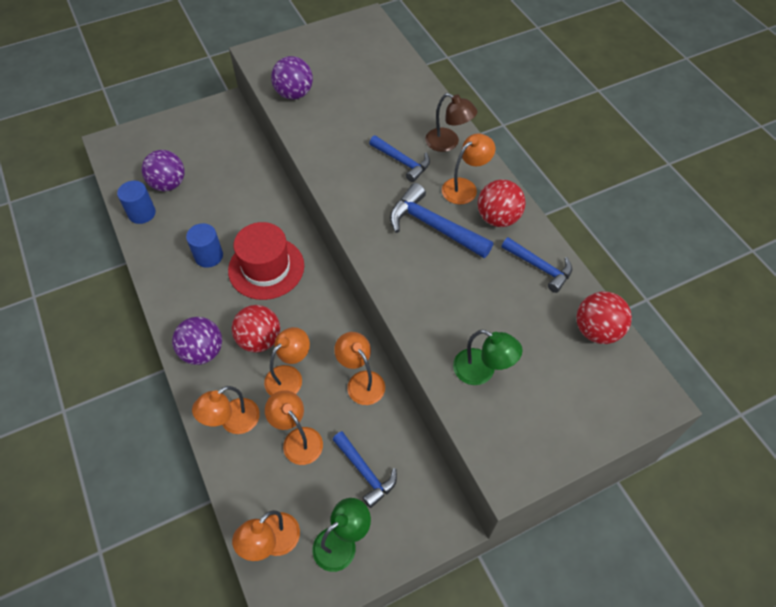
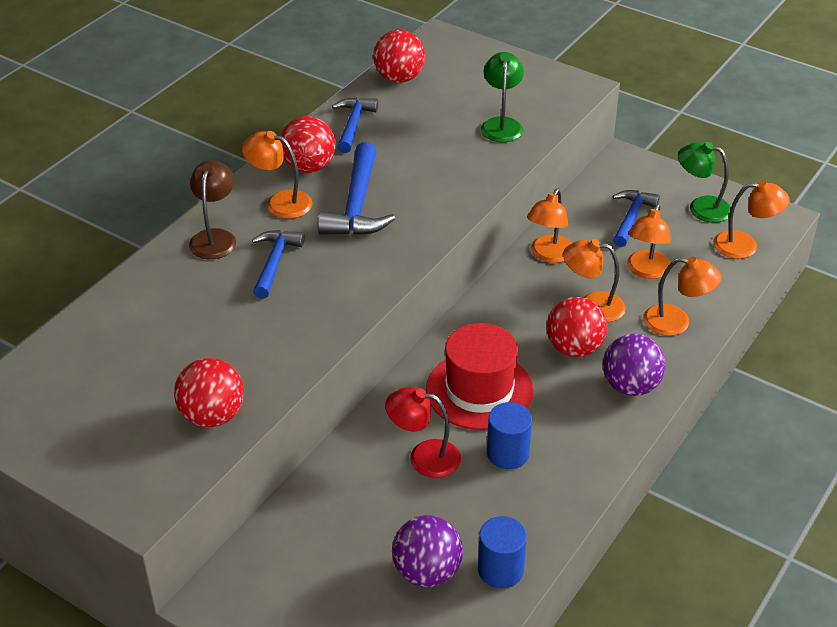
camera: 120 degrees left, 15 degrees down
purple ball [271,56,313,100] -> red ball [174,358,244,427]
none -> red lamp [385,387,461,478]

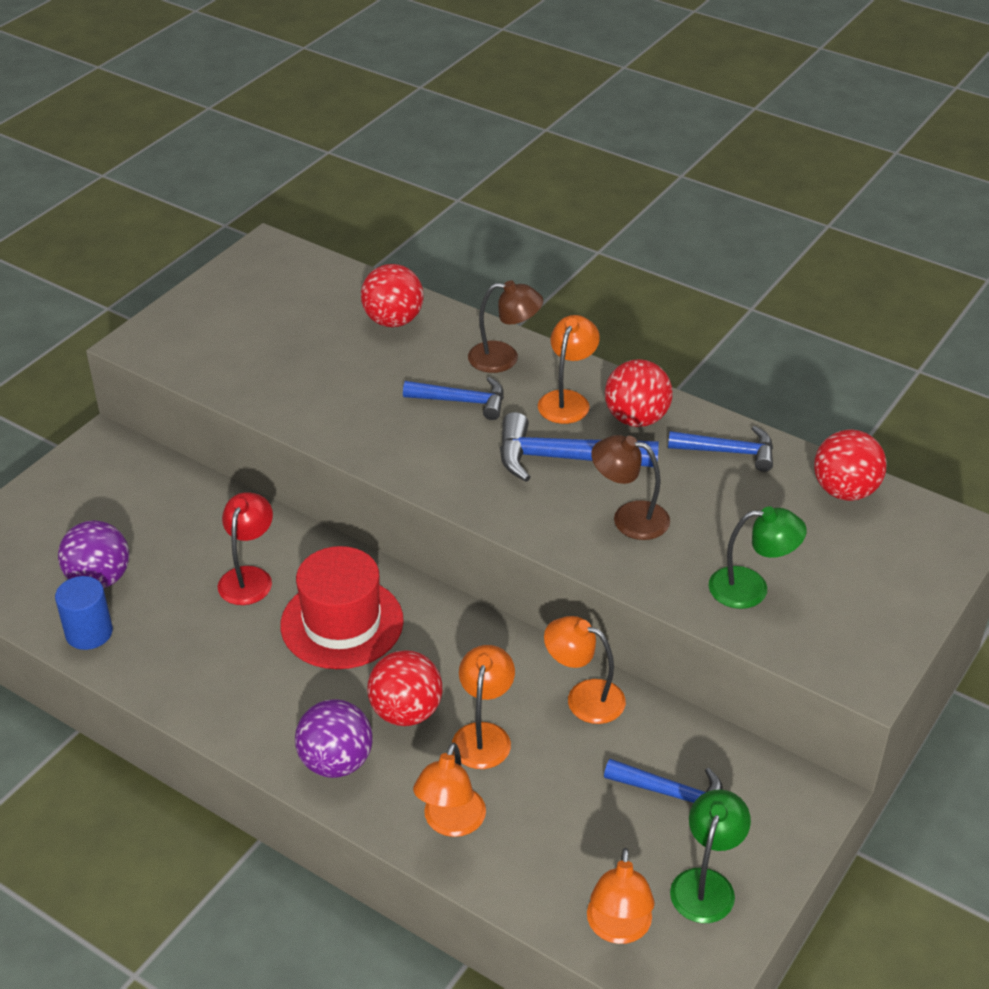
camera: 90 degrees right, 0 degrees up
red ball [174,358,244,427] -> red ball moved to [361,264,424,327]
blue cylinder [487,402,532,469] -> none
orange lamp [627,204,671,279] -> none
none -> brown lamp [591,435,670,540]

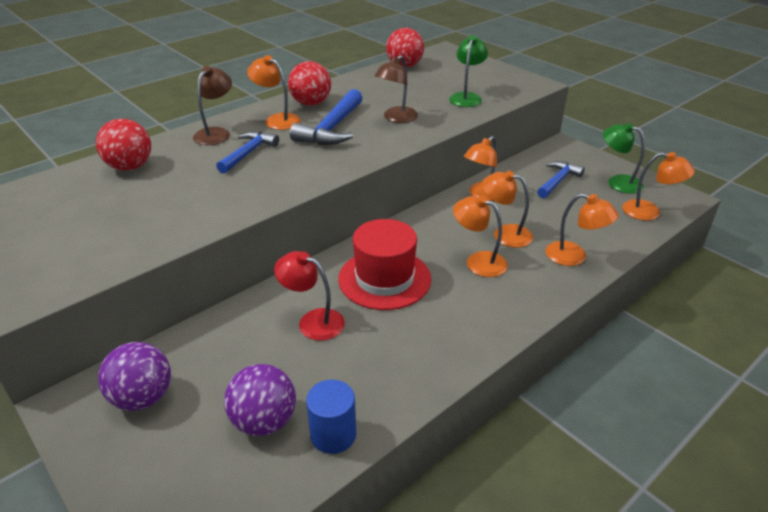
camera: 75 degrees left, 5 degrees down
purple ball [295,699,373,778] -> purple ball moved to [98,342,171,411]
red ball [367,650,443,726] -> orange lamp [453,196,508,277]
blue hammer [668,426,773,472] -> none

